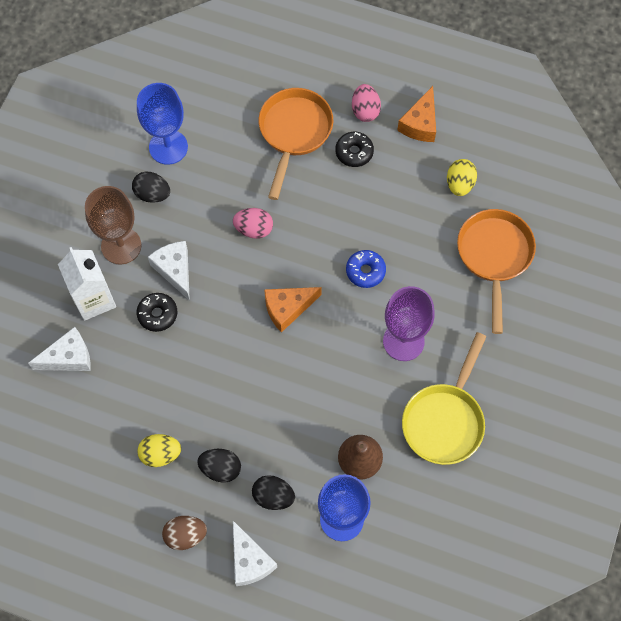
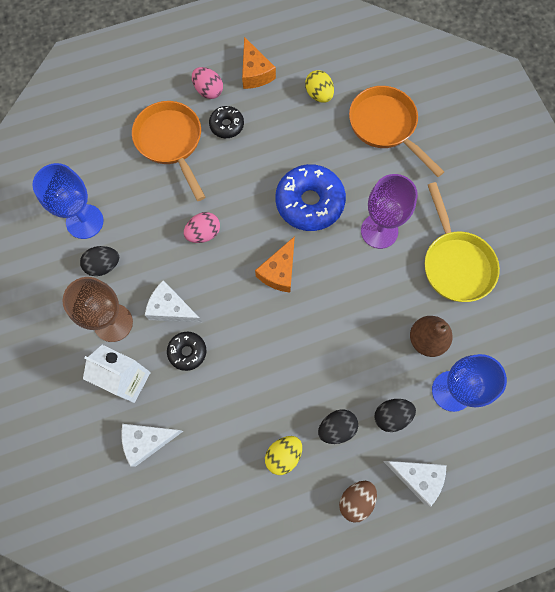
camera: 40 degrees left, 5 degrees up
white cheese [28,327,91,371] -> white cheese turned 135 degrees counterclockwise [121,424,183,467]
blue donut [346,250,386,288] -> blue donut [275,164,346,231], size x1.91

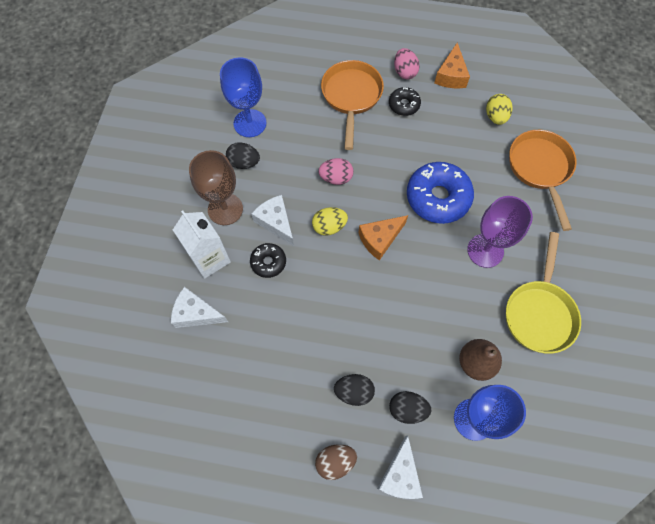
camera: 30 degrees right, 5 degrees down
yellow egg [265,436,302,475] -> yellow egg moved to [312,207,348,236]
white cheese [383,461,446,507] -> white cheese turned 45 degrees clockwise [377,435,423,499]

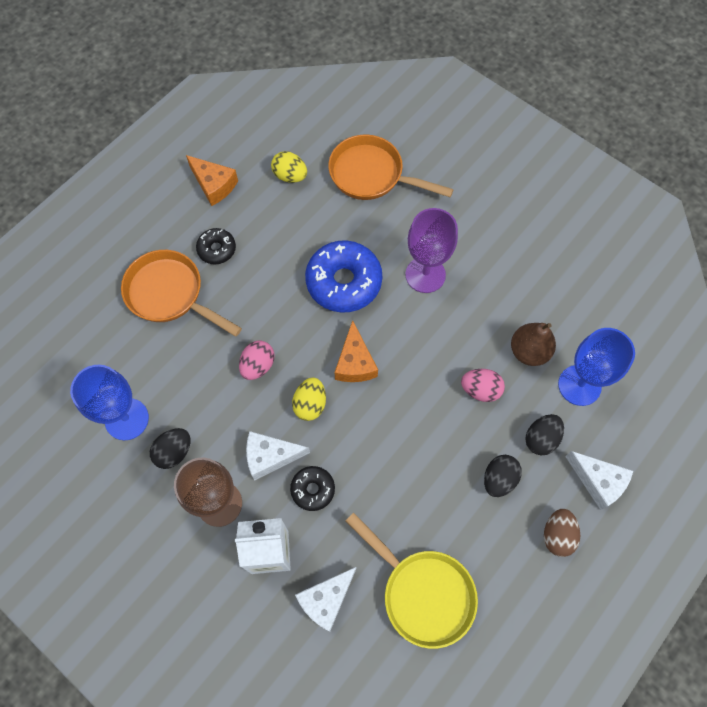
camera: 60 degrees left, 0 degrees up
pink egg [394,48,420,79] -> pink egg moved to [461,369,505,402]
yellow pan [506,232,581,354] -> yellow pan moved to [346,513,478,649]

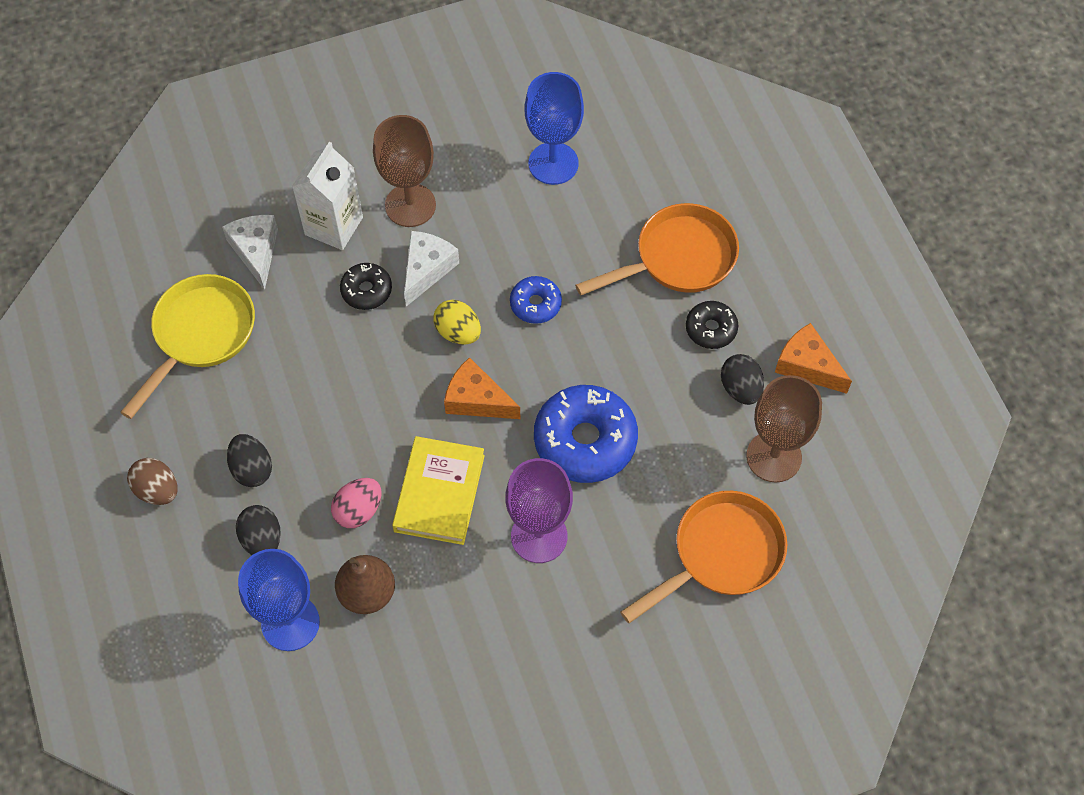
camera: 120 degrees right, 5 degrees down
black egg [150,428,191,469] -> black egg moved to [721,354,764,405]
orange cheese [186,155,238,206] -> orange cheese turned 60 degrees clockwise [775,323,852,394]
pink egg [239,340,275,380] -> blue donut [510,276,562,324]
yellow egg [271,151,307,183] -> brown goblet [746,375,822,483]
yellow pan [346,513,478,649] -> yellow pan turned 135 degrees clockwise [120,274,255,419]
white cheese [565,451,633,510] -> none
none -> yellow book [392,436,485,545]

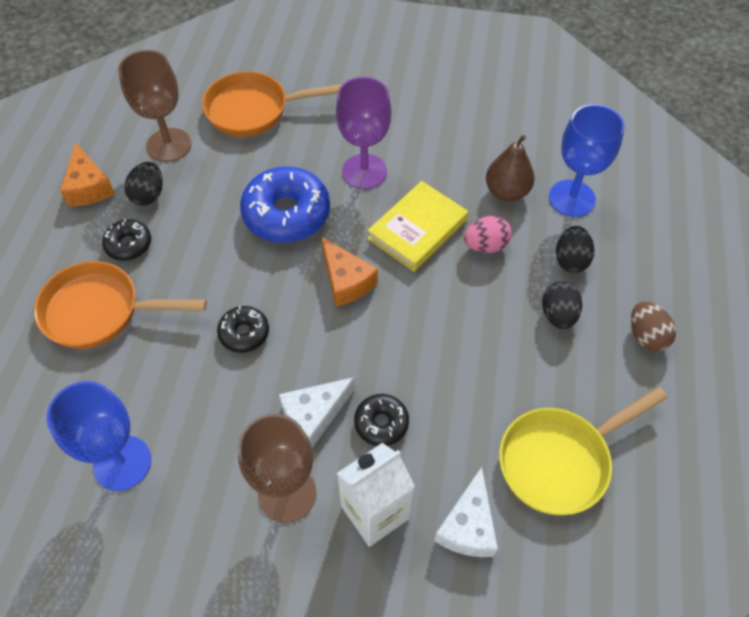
camera: 150 degrees left, 5 degrees down
yellow egg [433,300,481,345] -> none
blue donut [510,276,562,324] -> black donut [217,306,269,353]

